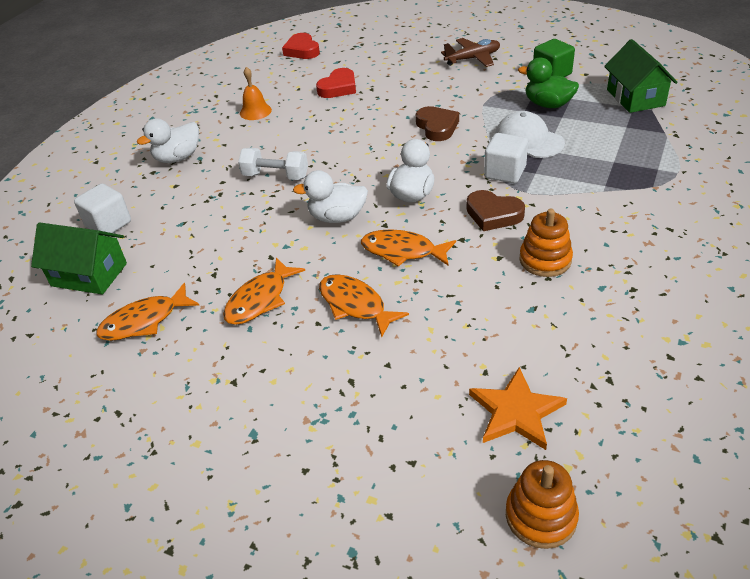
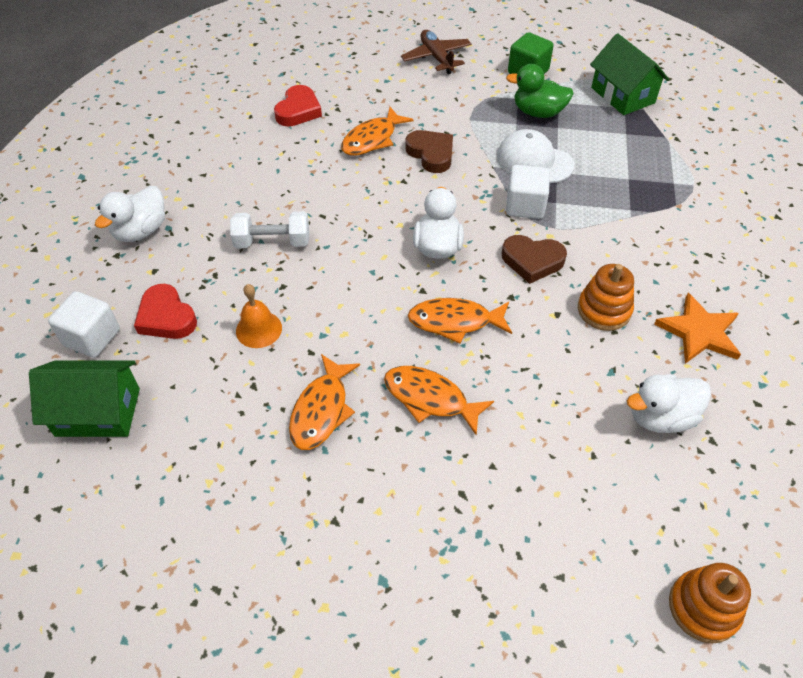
camera: 20 degrees left, 10 degrees up
orange fish [96,283,199,341] -> orange fish moved to [341,107,414,155]
orange bell [240,67,272,120] -> orange bell moved to [236,284,282,348]
red heart [282,33,320,59] -> red heart moved to [134,284,197,339]
white duck [293,170,368,223] -> white duck moved to [627,374,711,433]
brown plane [441,38,500,67] -> brown plane turned 75 degrees counterclockwise [401,30,472,74]
orange star [469,367,567,450] -> orange star moved to [654,293,741,364]

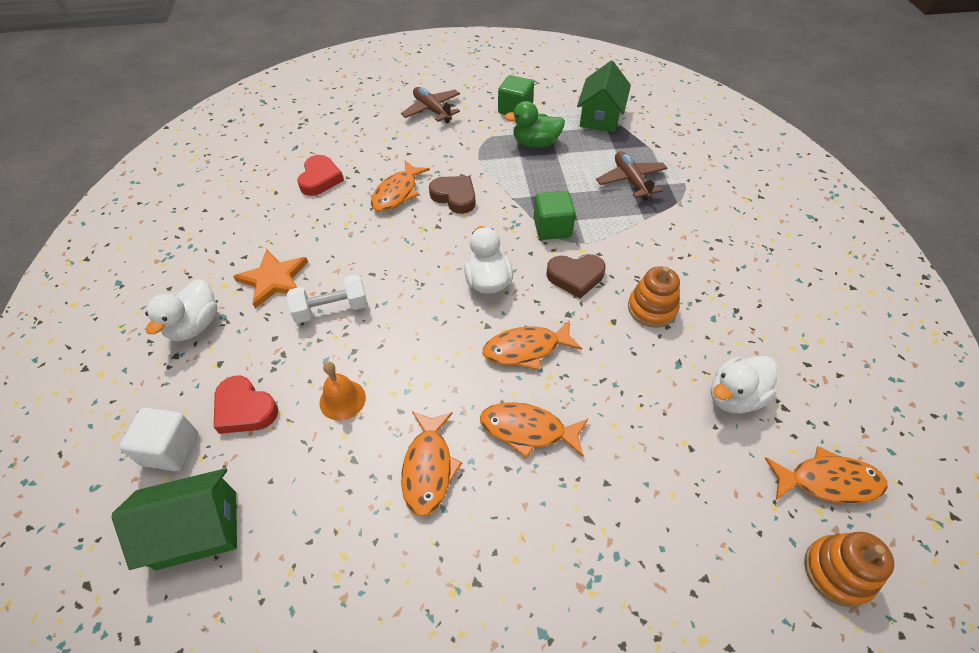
camera: 15 degrees left, 0 degrees up
white cap [497,129,574,183] -> none
white cube [506,165,550,219] -> green cube [534,191,576,240]
green house [590,33,669,115] -> green house turned 60 degrees clockwise [577,61,631,132]
orange star [654,293,741,364] -> orange star moved to [233,249,308,308]
none -> brown plane [596,151,668,200]
none -> orange fish [765,446,888,504]

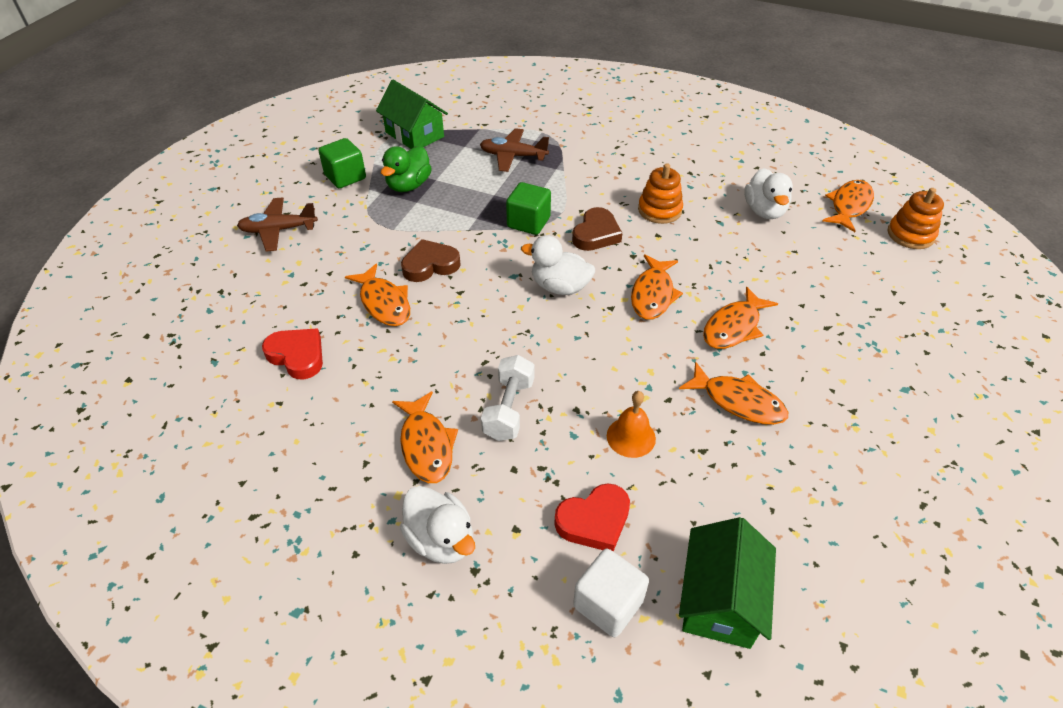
camera: 60 degrees left, 5 degrees down
orange star [233,249,308,308] -> orange fish [392,391,458,483]

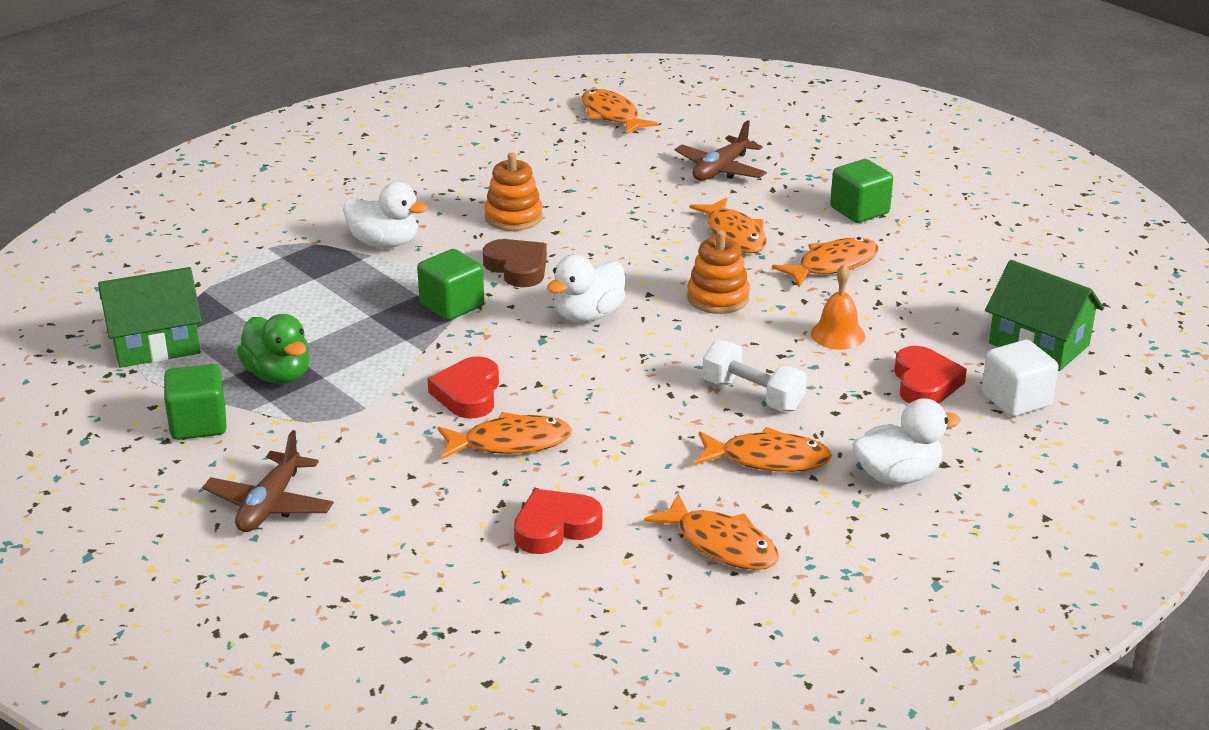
camera: 65 degrees left, 15 degrees down
brown heart [401,239,461,282] -> red heart [428,356,499,419]
brown plane [480,128,549,172] -> brown plane moved to [675,120,767,181]
orange fish [631,255,683,320] -> orange fish moved to [644,494,779,570]
white duck [744,168,793,219] -> white duck moved to [343,182,428,248]
orange stacking toy [888,188,944,249] -> orange stacking toy moved to [687,230,750,314]
none -> green cube [830,159,893,223]

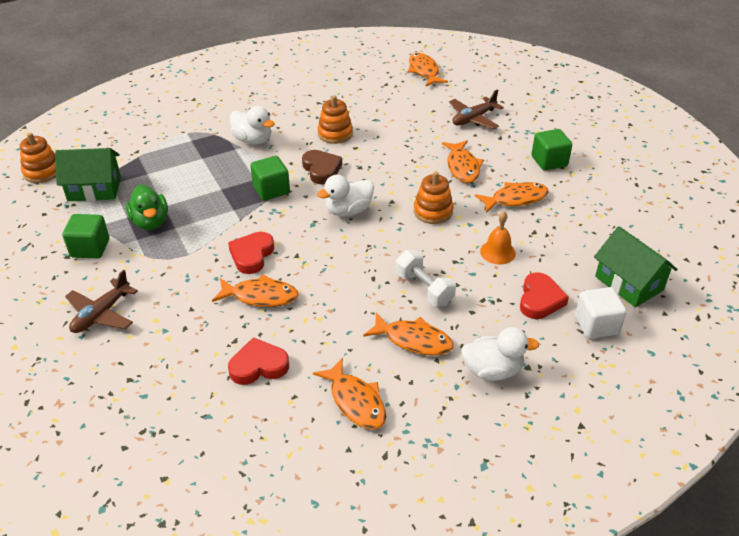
camera: 15 degrees right, 10 degrees up
none -> orange stacking toy [20,133,56,183]

